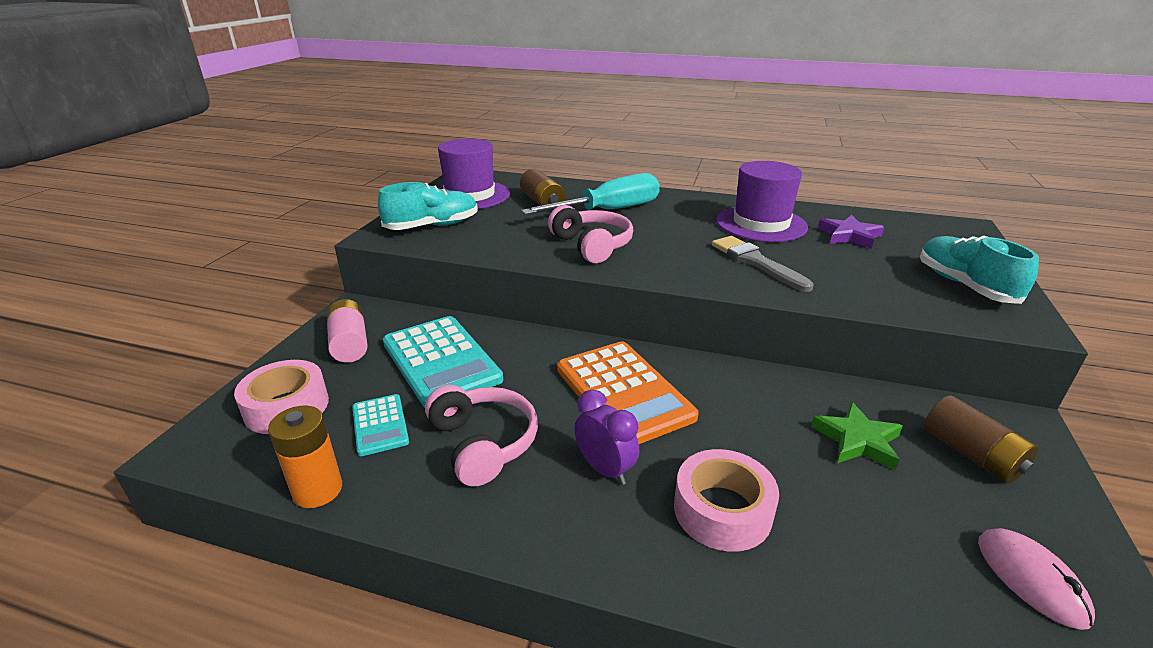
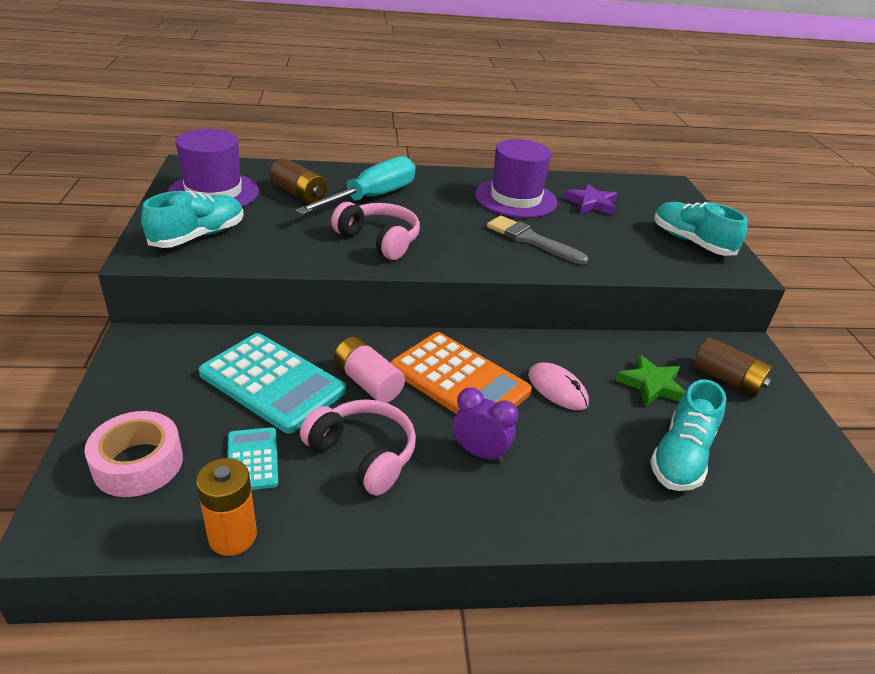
camera: 25 degrees left, 5 degrees up
pink battery [327,299,368,363] -> pink battery moved to [334,337,405,403]
turquoise calculator [352,394,409,456] -> turquoise calculator turned 150 degrees counterclockwise [227,427,278,490]
pink tape [674,449,779,552] -> none
pink mouse [978,528,1095,630] -> pink mouse moved to [528,363,589,410]
none -> turquoise shoe [650,379,726,491]

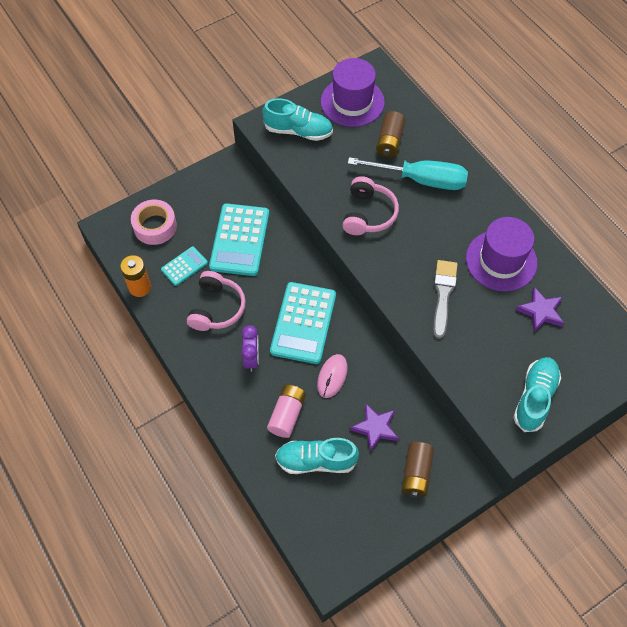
camera: 65 degrees right, 25 degrees up
pink battery [334,337,405,403] -> pink battery moved to [267,385,306,438]
orange calculator [390,332,532,414] -> turquoise calculator [270,282,336,364]
green star [616,354,685,407] -> purple star [350,403,399,452]

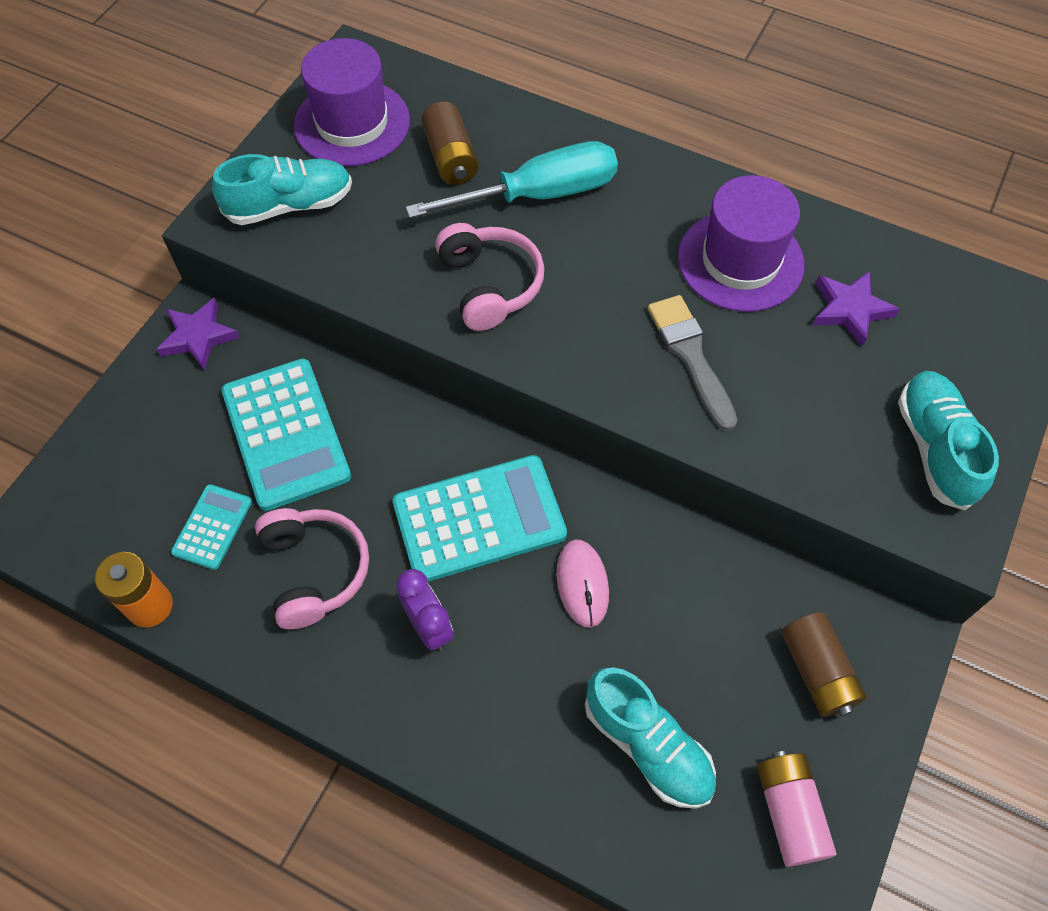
camera: 30 degrees left, 0 degrees up
pink tape [131,200,177,245] -> none
pink battery [267,385,306,438] -> pink battery moved to [757,751,836,867]
turquoise calculator [270,282,336,364] -> turquoise calculator turned 90 degrees counterclockwise [393,455,567,582]
turquoise shoe [275,438,359,474] -> turquoise shoe turned 105 degrees counterclockwise [585,668,716,809]
purple star [350,403,399,452] -> purple star moved to [156,297,240,371]

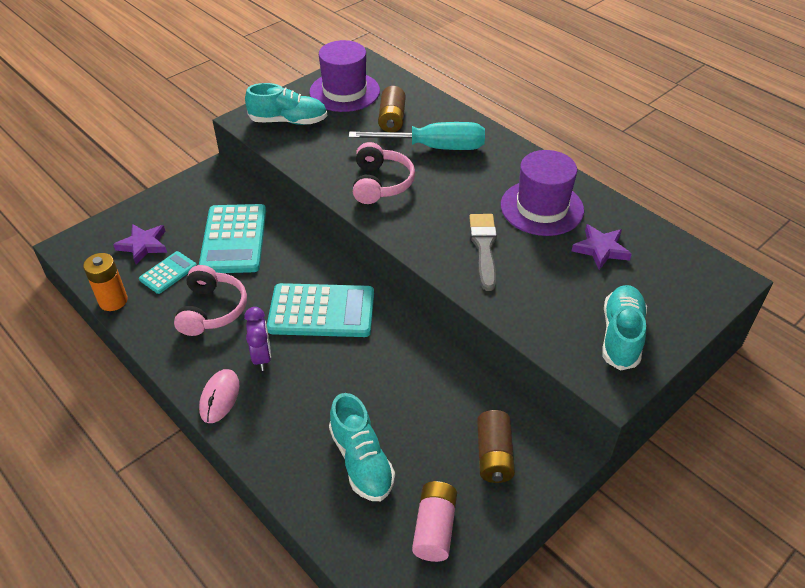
camera: 20 degrees right, 15 degrees down
purple star [156,297,240,371] -> purple star moved to [113,224,167,264]
pink mouse [556,539,609,628] -> pink mouse moved to [199,369,239,423]

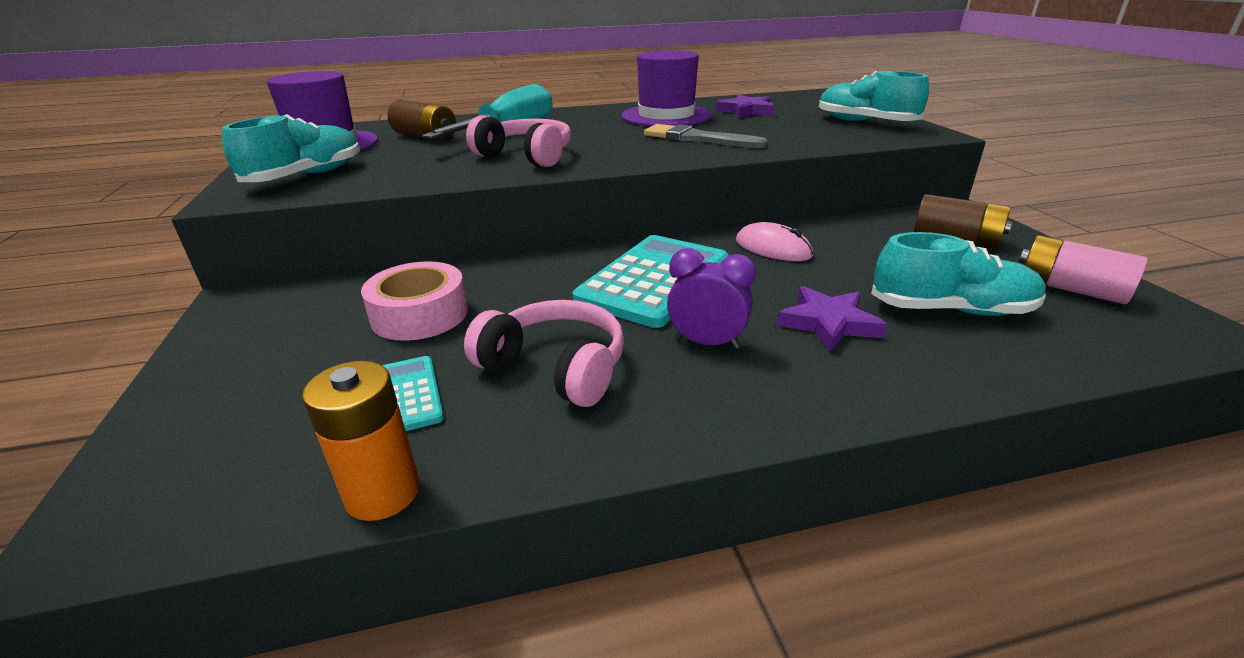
camera: 60 degrees left, 15 degrees down
purple star [113,224,167,264] -> purple star moved to [777,286,887,352]
turquoise calculator [199,204,266,273] -> pink tape [361,261,468,341]
pink mouse [199,369,239,423] -> pink mouse moved to [736,222,813,261]

